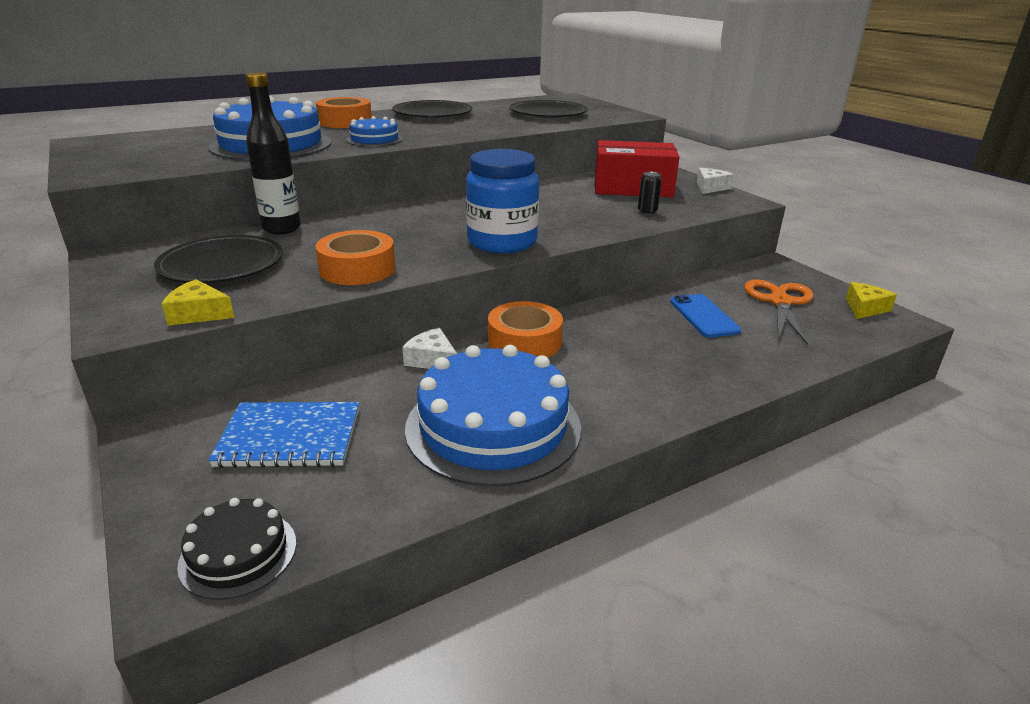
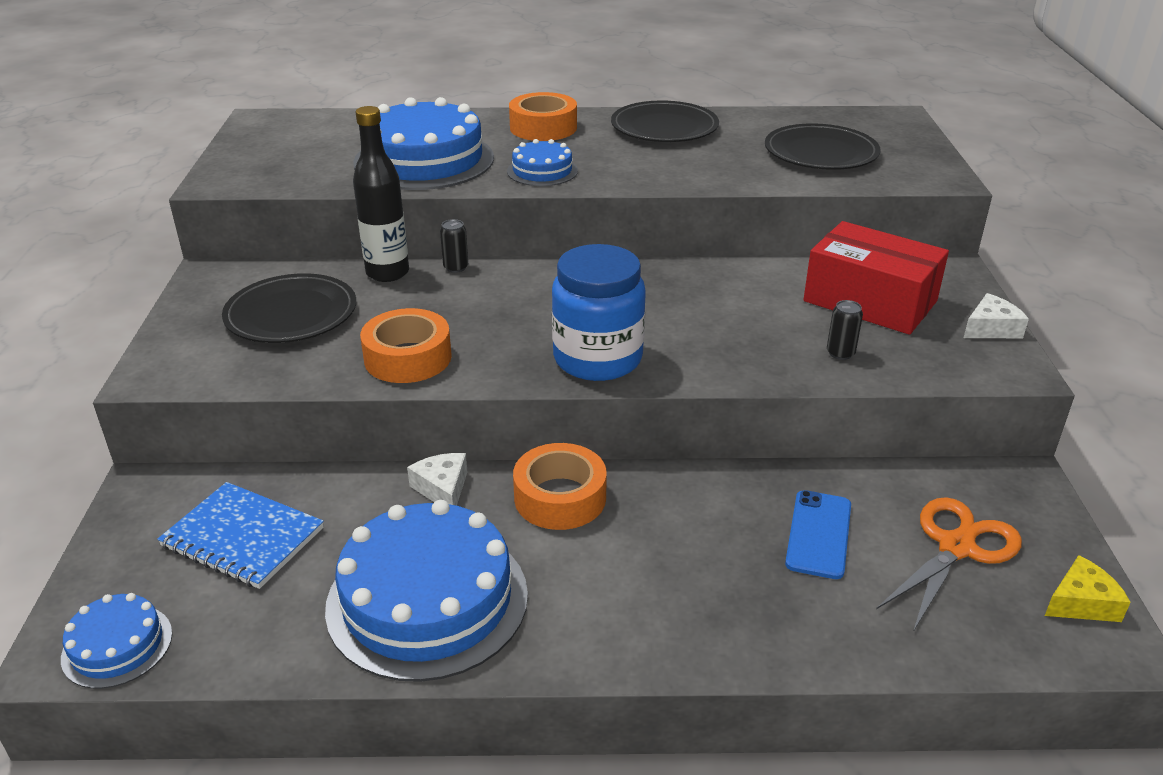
camera: 30 degrees right, 5 degrees up
yellow cheese [162,279,234,326] -> none
black cake [177,498,296,600] -> blue cake [61,593,172,689]
none -> black can [440,219,468,273]

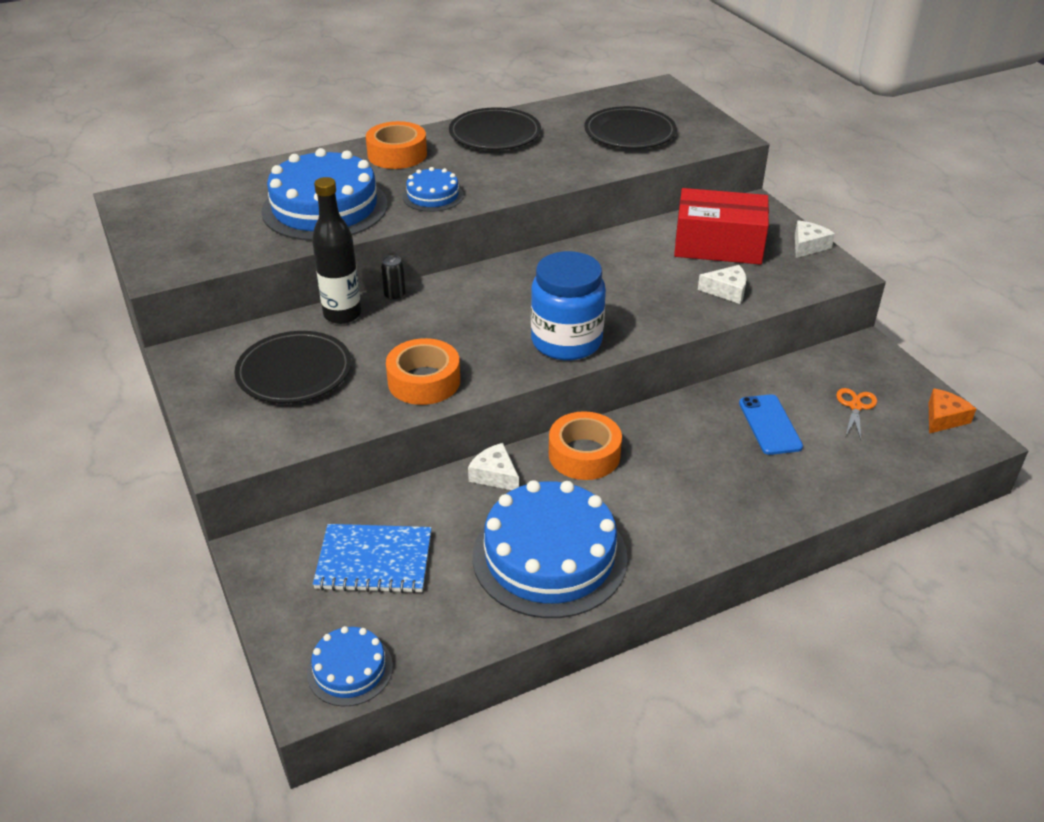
camera: 25 degrees left, 5 degrees up
black can [827,300,863,360] -> white cheese [698,265,747,304]
orange scissors [876,497,1022,632] -> orange scissors [836,388,877,440], size x0.57
yellow cheese [1045,555,1131,622] -> orange cheese [929,388,976,434]

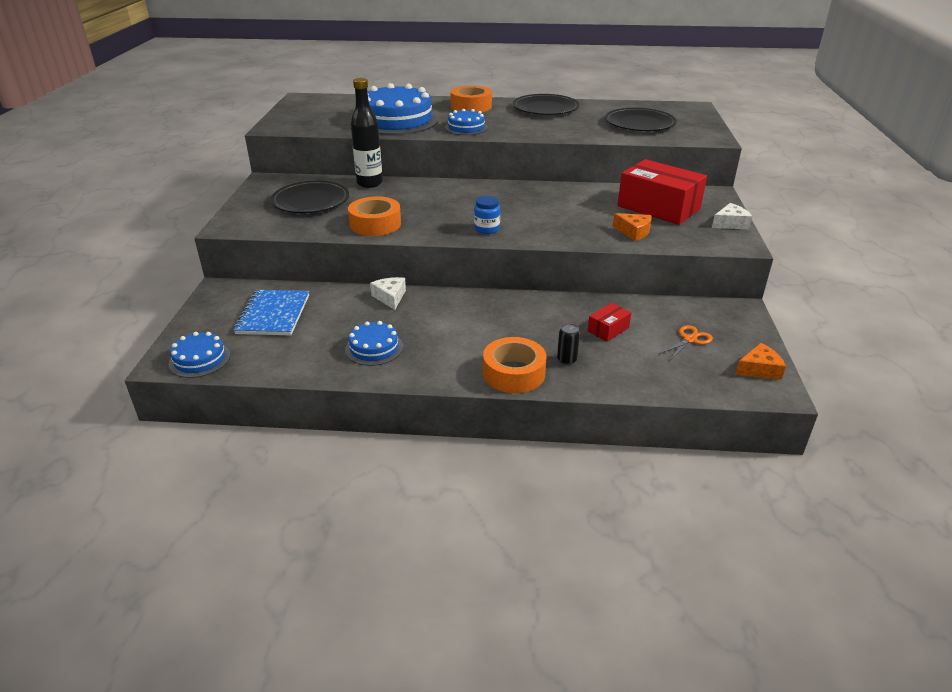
camera: 30 degrees right, 5 degrees down
blue notebook [313,524,432,594] -> blue notebook turned 60 degrees clockwise [234,290,309,335]
black can [381,255,406,301] -> black can moved to [557,323,580,365]
blue cake [473,480,628,618] -> blue cake [345,321,403,366], size x0.50
blue jar [531,251,606,360] -> blue jar [474,196,500,234], size x0.48
orange tape [549,411,622,480] -> orange tape moved to [483,337,546,393]
white cheese [698,265,747,304] -> orange cheese [613,213,652,241]
blue phone [739,394,803,455] -> red box [588,303,631,342]

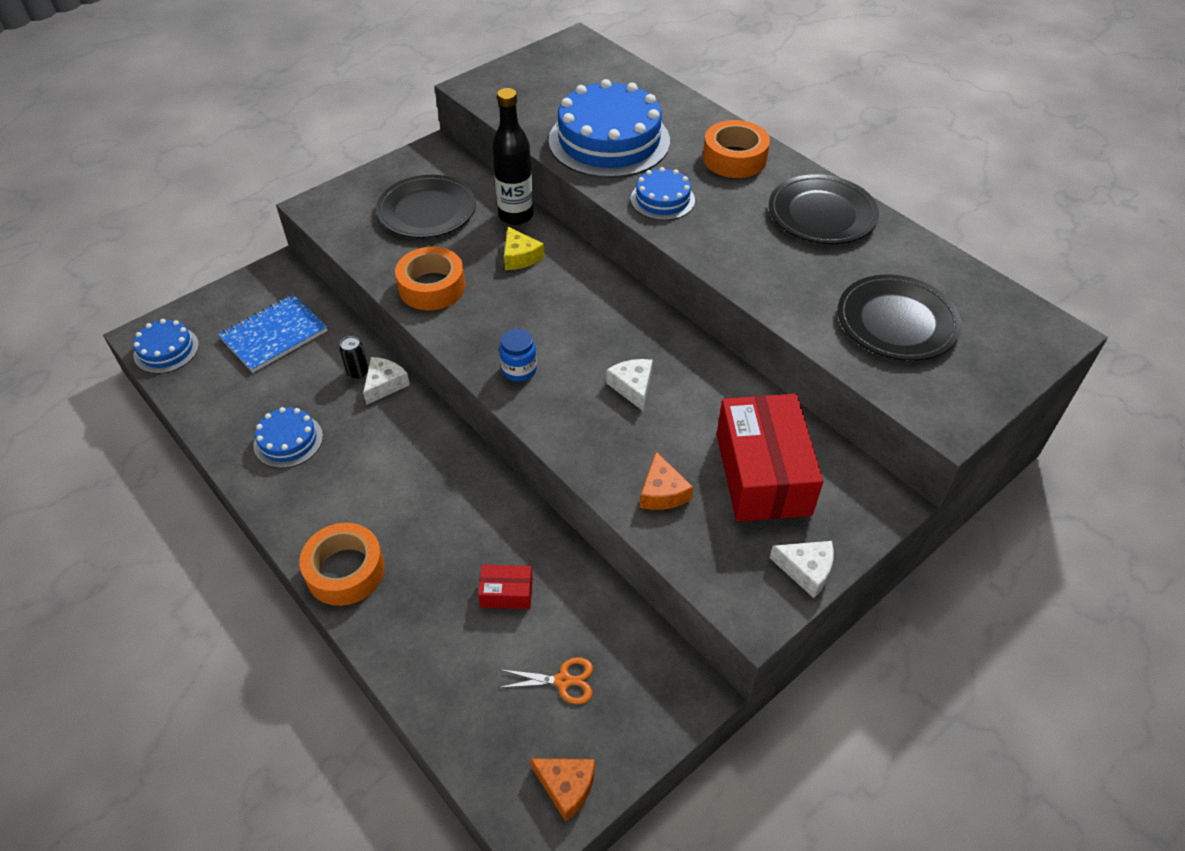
camera: 45 degrees right, 15 degrees up
black can [557,323,580,365] -> black can moved to [339,336,368,379]
none -> yellow cheese [504,227,545,270]
none -> white cheese [606,359,653,411]

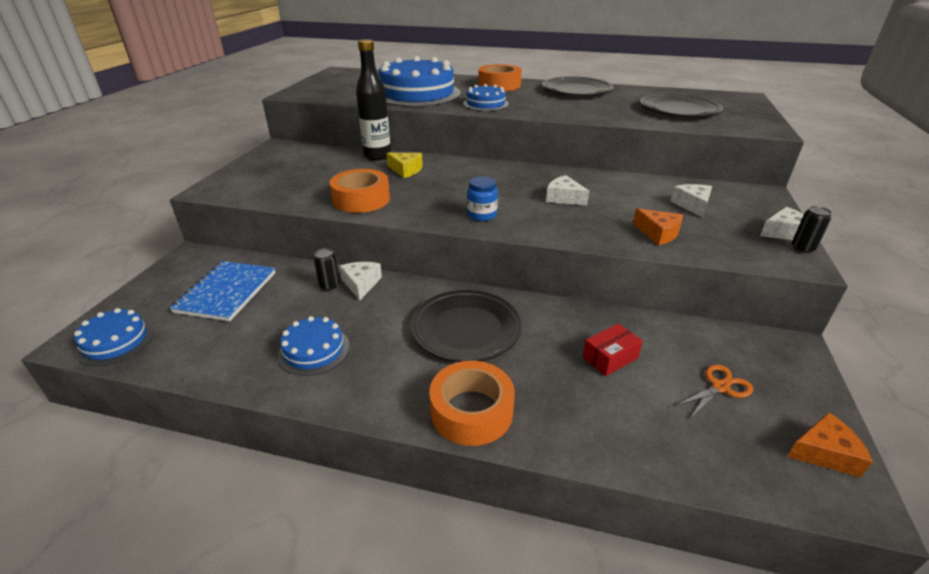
camera: 35 degrees left, 15 degrees down
black plate [376,175,476,238] -> black plate moved to [411,290,522,362]
red box [717,394,823,522] -> white cheese [670,184,712,218]
none -> black can [792,206,832,253]

